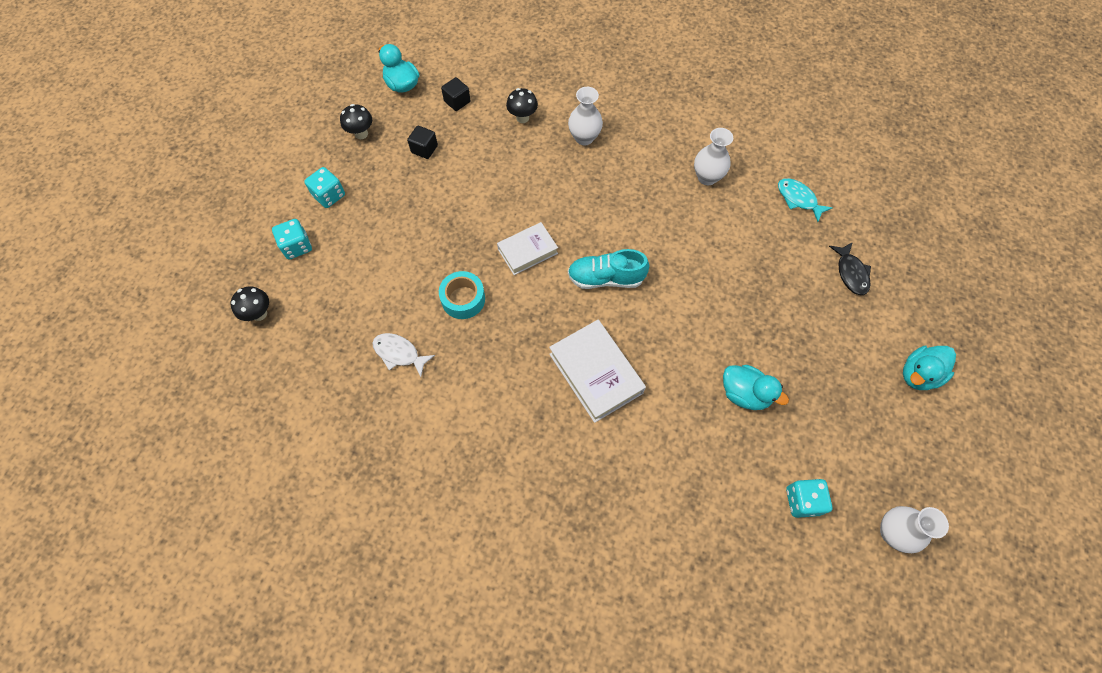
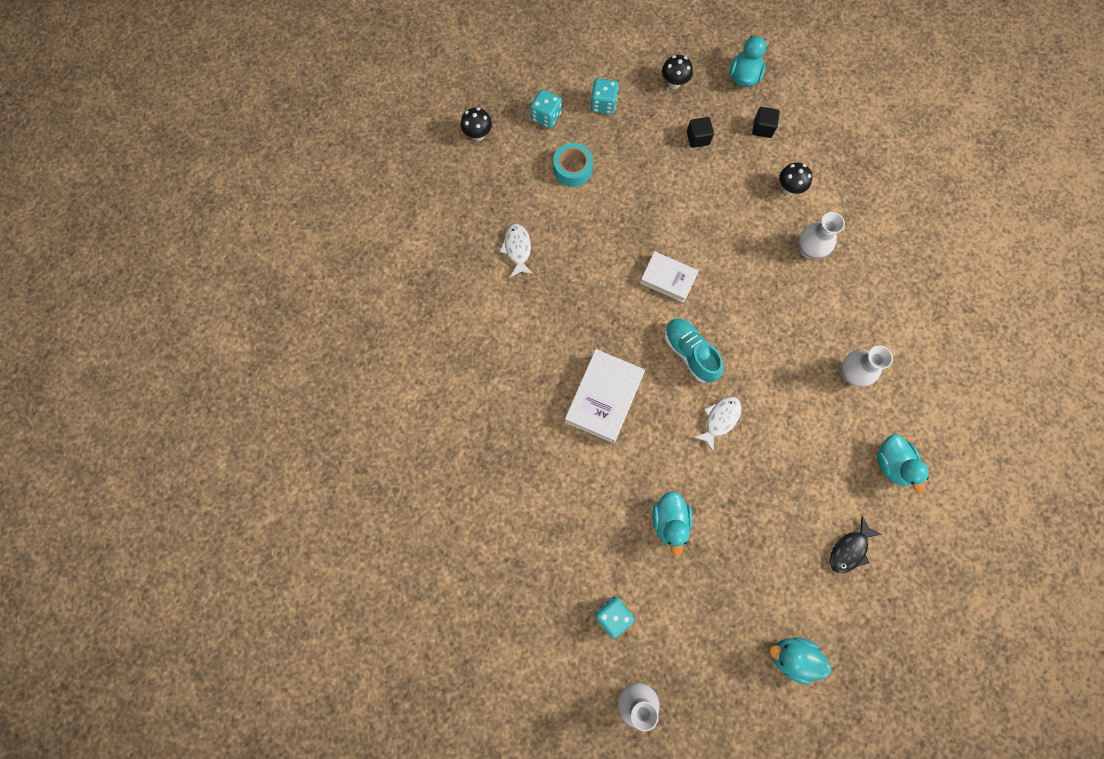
camera: 55 degrees right, 10 degrees up
turquoise tape [439,271,485,319] -> turquoise tape moved to [553,143,593,187]
turquoise fish [778,178,833,222] -> turquoise duck [876,434,929,493]
none -> white fish [694,397,742,452]

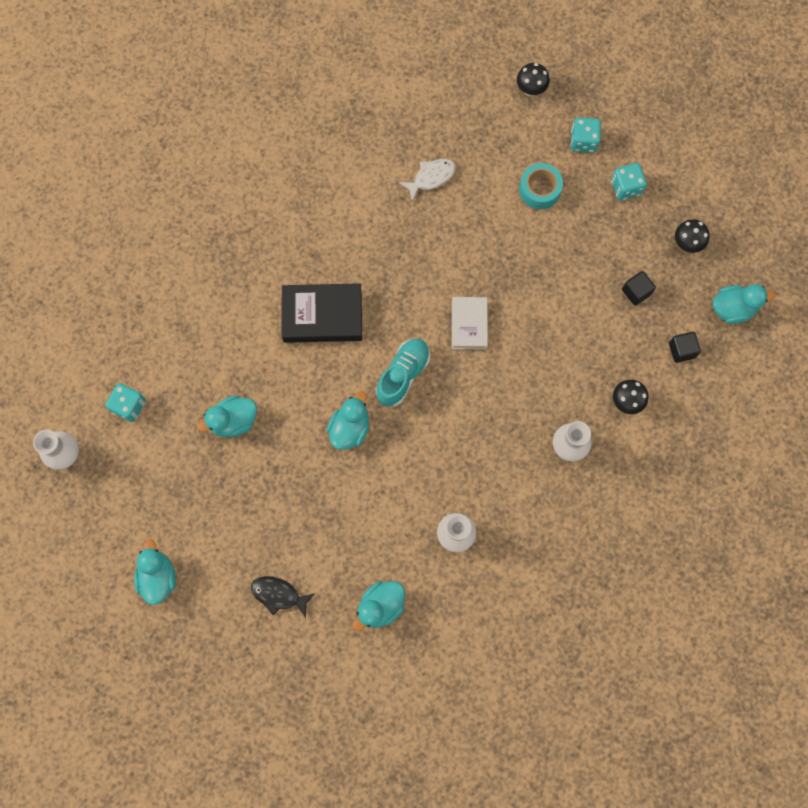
camera: 65 degrees right, 0 degrees up
white book [565,349,645,443] -> black book [282,283,362,343]
white fish [694,397,742,452] -> turquoise duck [327,391,369,450]

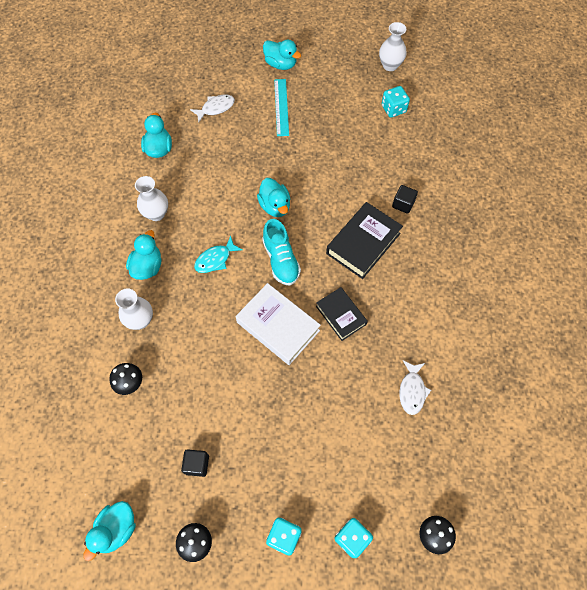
camera: 130 degrees right, 10 degrees down
turquoise duck [197,396,257,437] -> turquoise duck moved to [126,230,161,280]
black fish [251,576,315,618] -> white fish [190,95,235,123]
white book [452,297,488,349] -> white book [236,283,321,365], size x1.55
turquoise tape [519,163,563,209] -> none
black cube [669,332,701,363] -> black cube moved to [392,185,418,214]
none -> turquoise fish [194,235,243,273]
none -> turquoise ruler [274,79,289,136]
none -> black book [316,287,368,341]

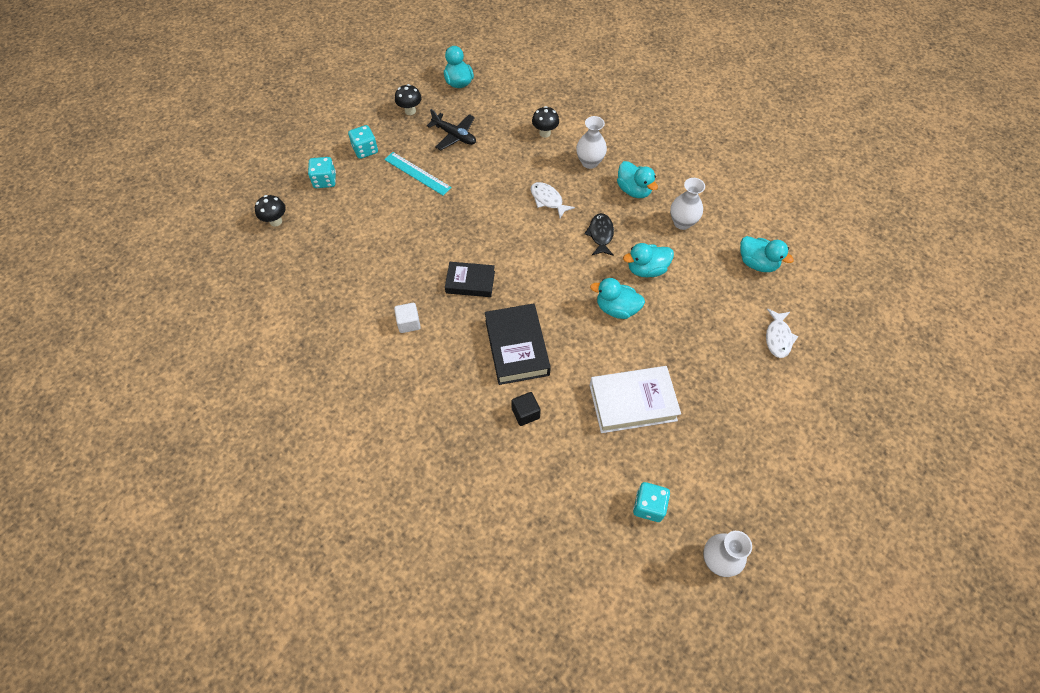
camera: 130 degrees right, 5 degrees down
black cube [181,449,209,477] -> black plane [427,109,476,150]
turquoise fish [194,235,243,273] -> black fish [584,213,614,256]
white book [236,283,321,365] -> white book moved to [590,366,681,433]
turquoise shoe [262,219,301,286] -> none
turquoise duck [263,39,301,70] -> turquoise duck moved to [623,243,674,277]
turquoise ruler [274,79,289,136] -> turquoise ruler moved to [384,152,452,196]
white fish [399,360,431,415] -> white fish moved to [530,182,575,218]
none -> white cube [394,303,420,333]

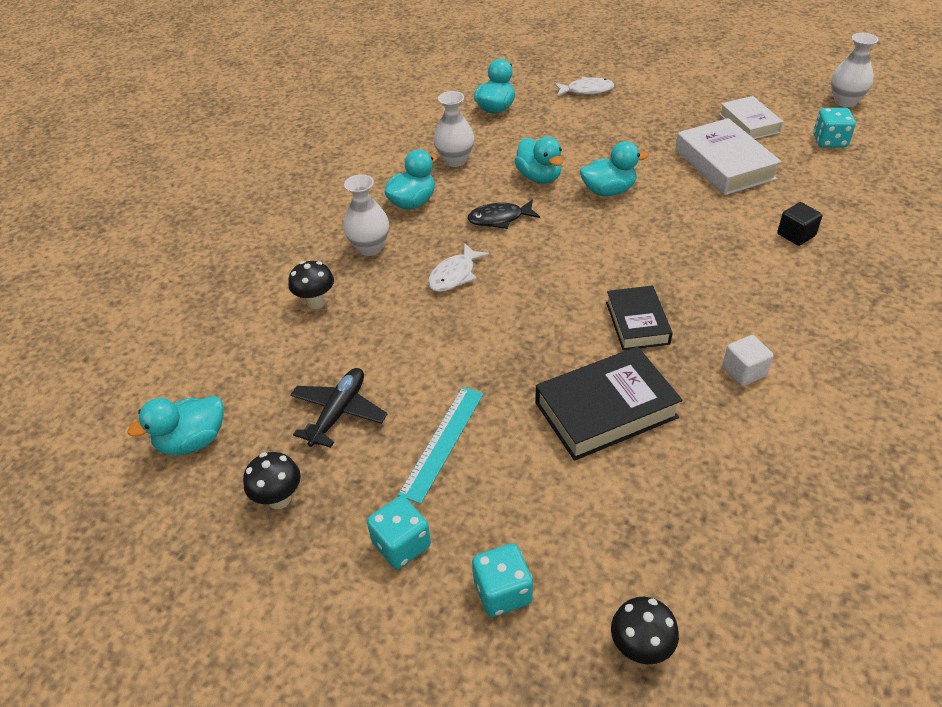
camera: 100 degrees left, 15 degrees down
black book [485,303,551,385] -> black book moved to [535,347,683,461]
turquoise duck [590,278,645,319] -> turquoise duck turned 105 degrees counterclockwise [580,141,649,196]
none -> white book [719,96,783,139]

